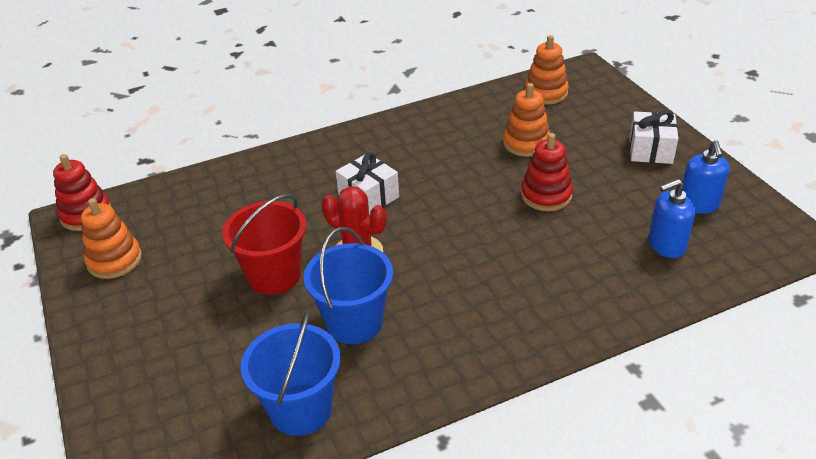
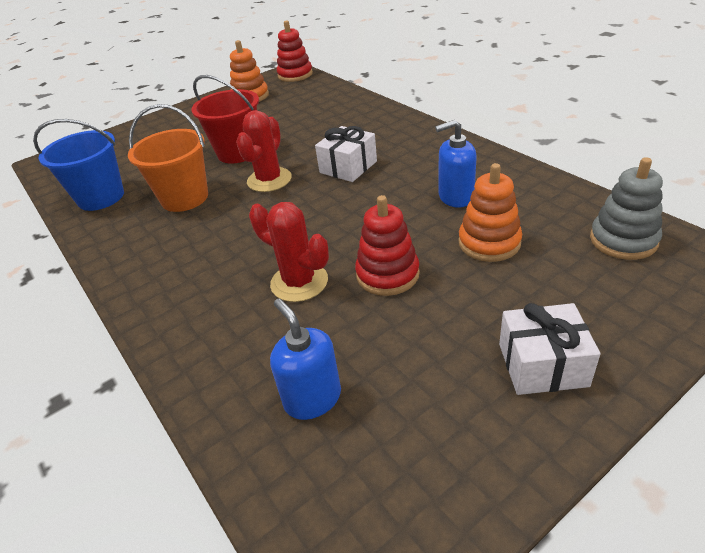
camera: 80 degrees right, 0 degrees up
blue bucket [304,227,393,344] -> orange bucket [128,104,208,212]
orange stacking toy [524,35,569,104] -> grey stacking toy [590,157,663,260]
blue soap dispenser [682,140,730,214] -> blue soap dispenser moved to [435,120,477,208]
none -> red cactus [249,202,329,302]

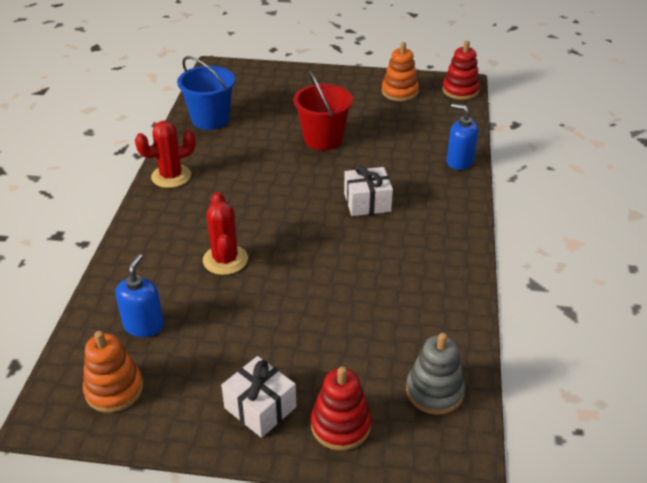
camera: 40 degrees right, 0 degrees up
orange bucket [128,104,208,212] -> none
red cactus [236,110,292,192] -> red cactus moved to [135,121,196,188]
red stacking toy [355,195,420,296] -> red stacking toy moved to [311,366,371,451]
blue soap dispenser [435,120,477,208] -> blue soap dispenser moved to [447,103,479,170]
orange stacking toy [458,163,522,262] -> orange stacking toy moved to [83,331,143,413]

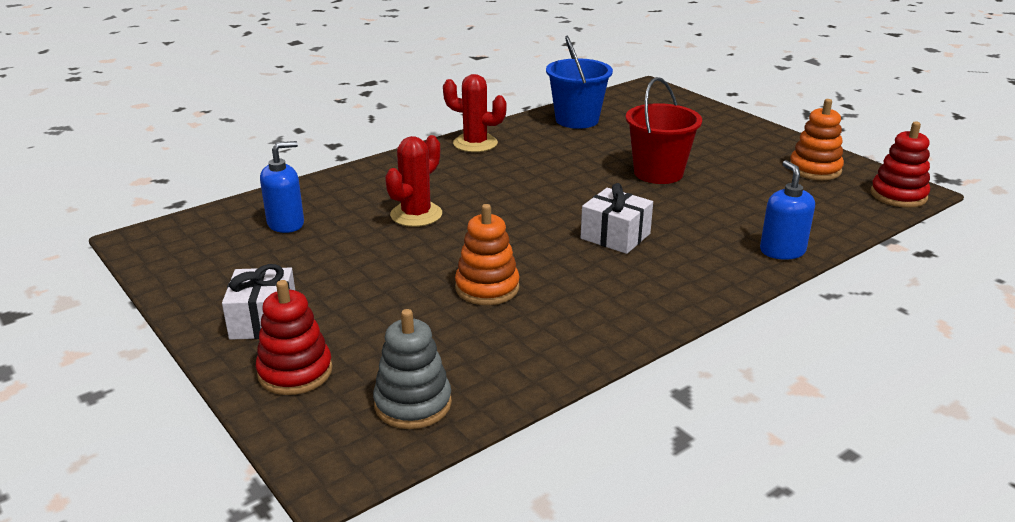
camera: 45 degrees right, 10 degrees down
orange stacking toy [83,331,143,413] -> orange stacking toy moved to [455,204,520,305]

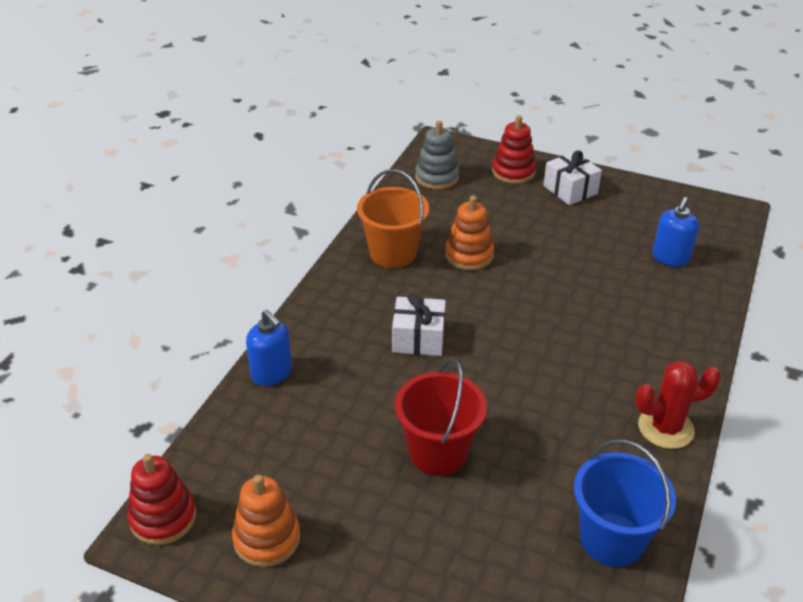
camera: 150 degrees right, 10 degrees up
red cactus [385,135,442,227] -> none
none -> orange bucket [357,169,429,268]

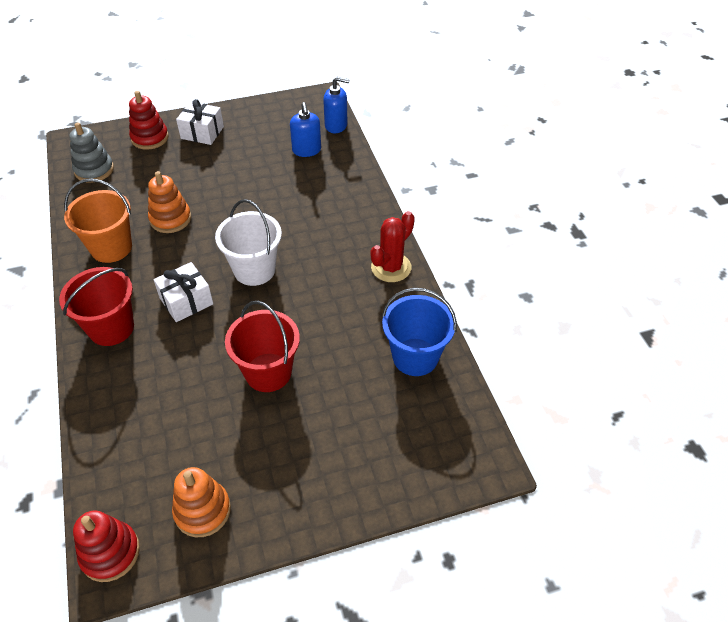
camera: 40 degrees left, 10 degrees up
blue soap dispenser [246,310,292,386] -> blue soap dispenser moved to [323,77,350,133]
none -> red bucket [59,267,134,346]
none -> white bucket [215,199,282,286]

